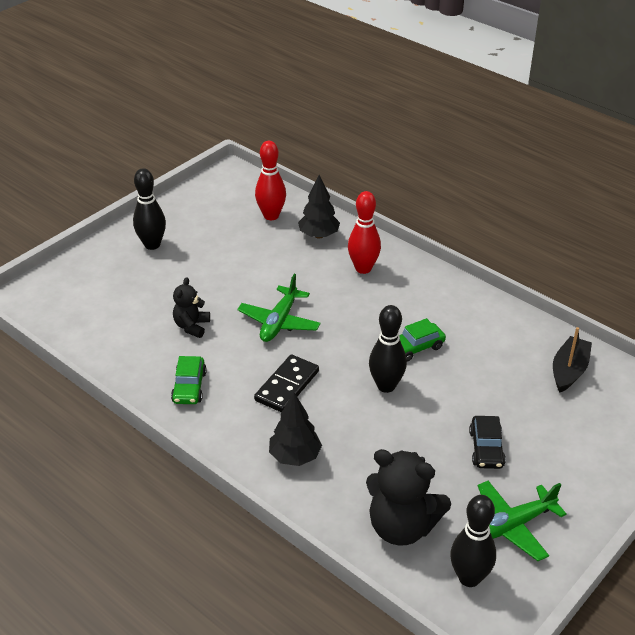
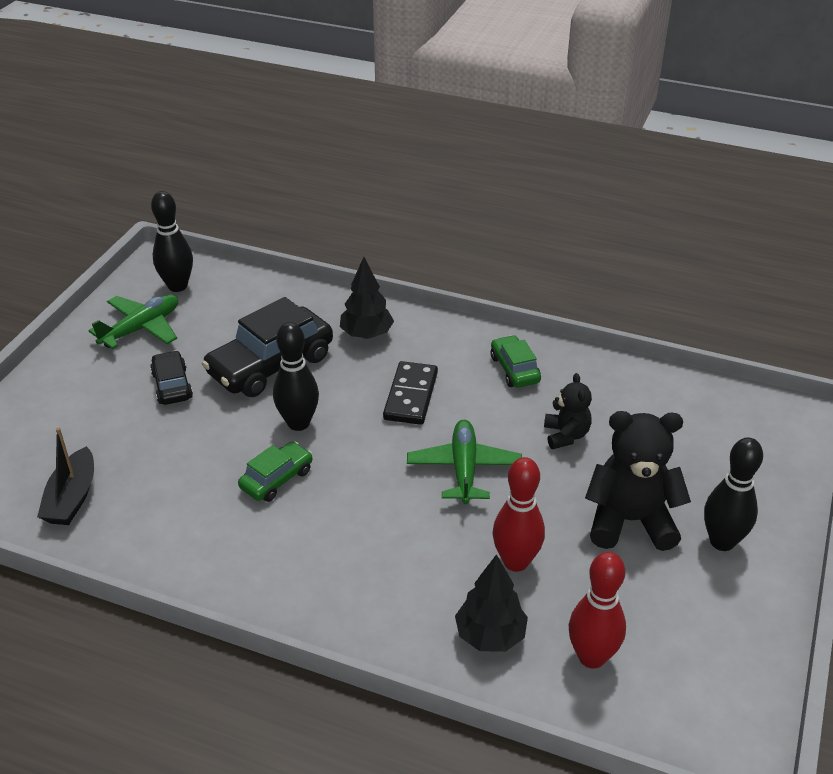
camera: 160 degrees right, 0 degrees up
red bowling pin [348,191,381,274] -> red bowling pin moved to [492,457,545,572]
black teddy bear [366,449,451,546] -> black teddy bear moved to [585,411,691,551]
none -> black car [202,297,333,397]

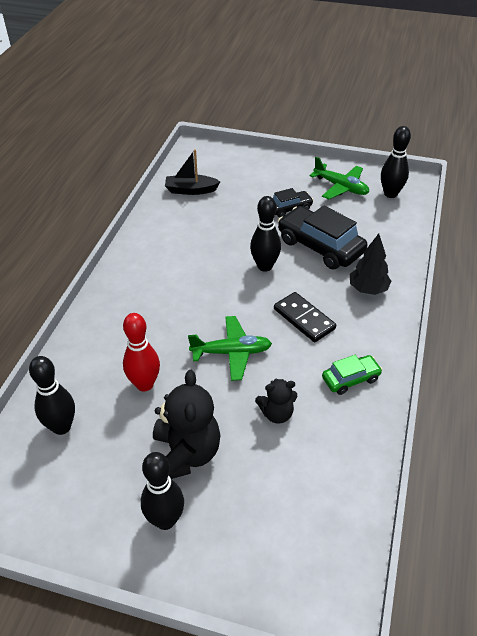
camera: 85 degrees right, 5 degrees up
green car [238,441,313,502] -> none
black domino [383,361,438,425] -> black domino turned 45 degrees clockwise [274,292,336,342]
black tree [455,554,528,652] -> none
red bowling pin [569,552,626,669] -> black bowling pin [29,356,75,435]

